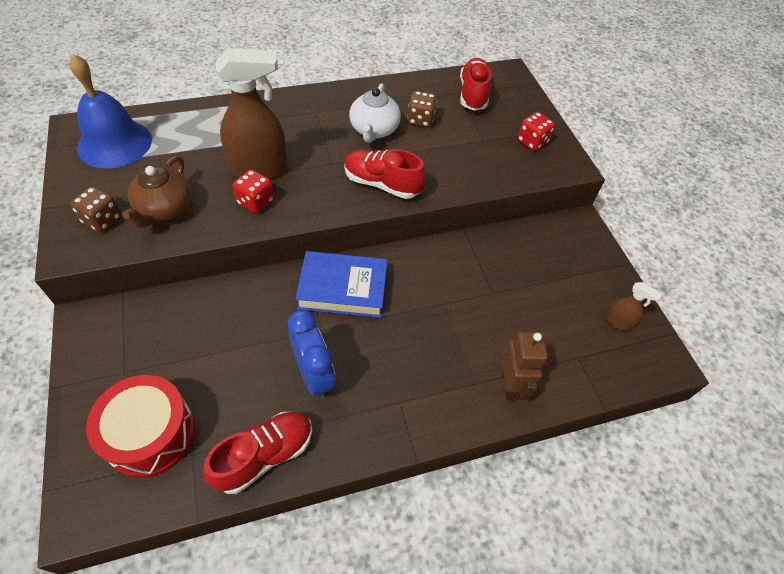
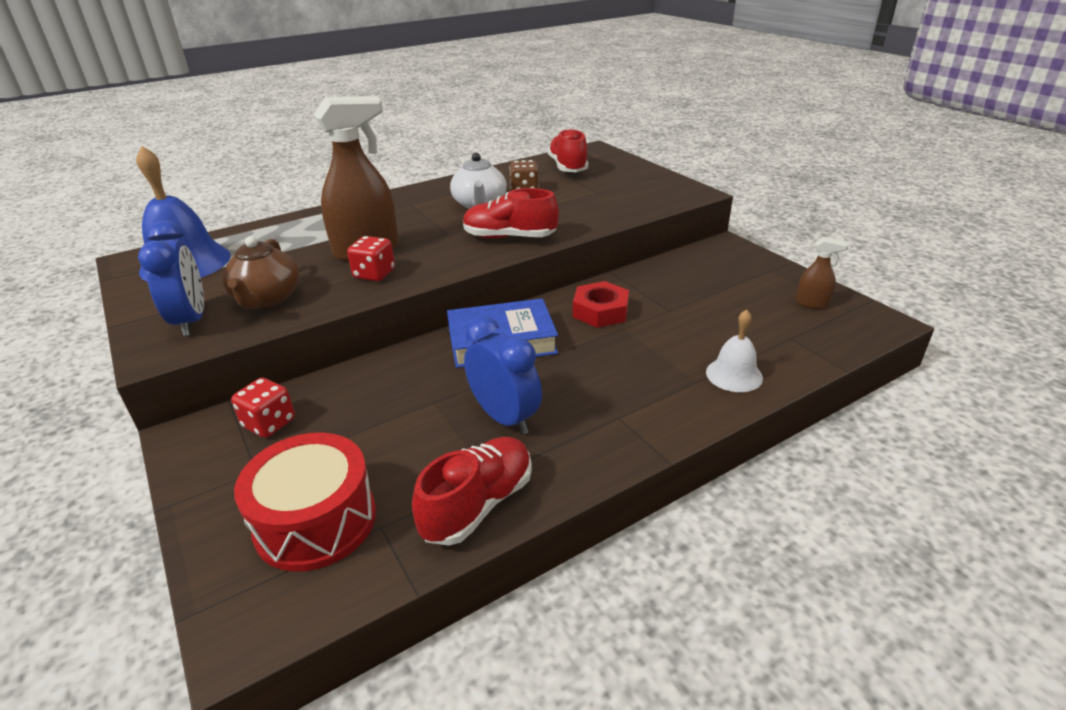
camera: 10 degrees left, 20 degrees down
brown dice [70,186,121,232] -> blue clock [138,221,204,336]
brown robot [501,331,548,401] -> white bell [706,309,763,392]
red dice [517,112,555,151] -> red dice moved to [231,378,295,438]
none -> red nut [573,281,629,328]

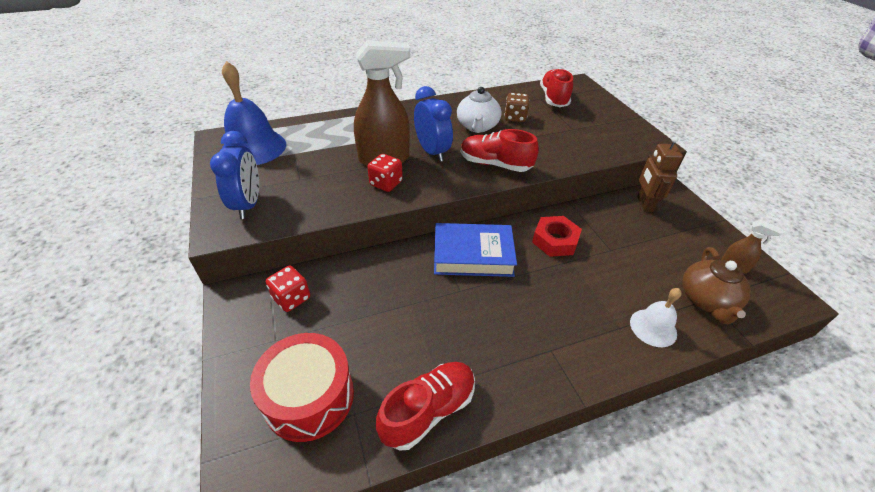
camera: 10 degrees right, 10 degrees up
brown teapot [222,236,300,309] -> brown teapot moved to [682,247,751,324]
blue clock [464,316,542,434] -> blue clock moved to [414,86,453,162]
none -> brown robot [637,136,683,212]

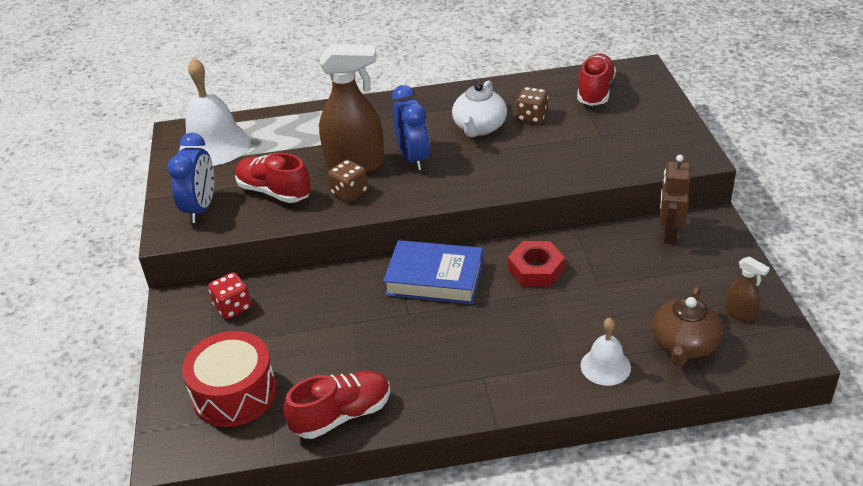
camera: 15 degrees right, 5 degrees down
blue bell [222,61,286,165] -> white bell [179,58,251,166]
red dice [367,154,403,192] -> brown dice [328,160,368,202]
red shoe [461,129,539,172] -> red shoe moved to [235,153,311,203]

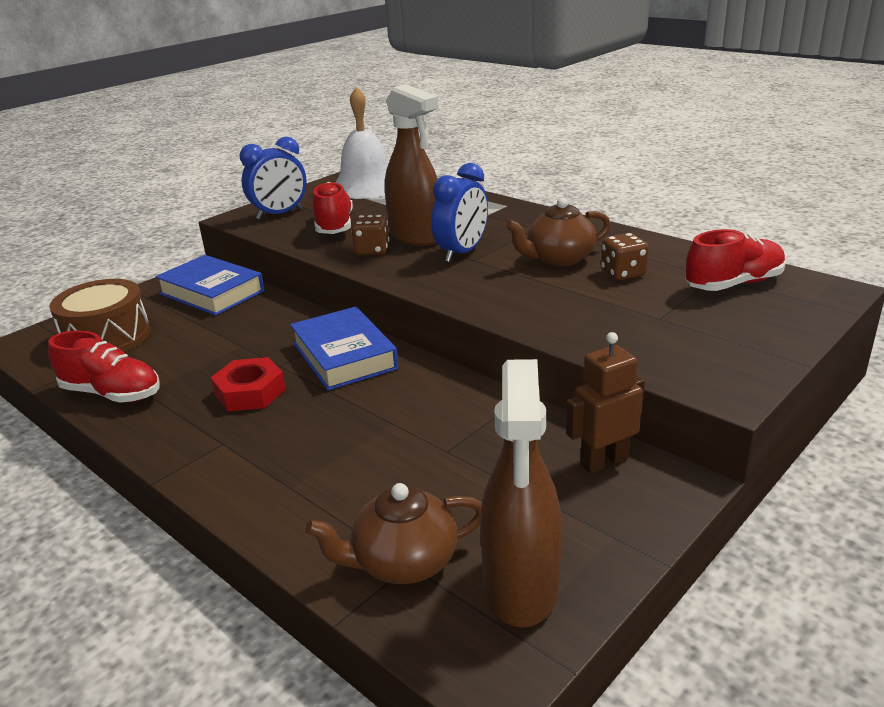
camera: 50 degrees right, 10 degrees down
red drum [182,331,277,427] -> brown drum [49,279,151,352]
red dice [208,272,251,319] -> blue book [155,255,265,316]
white teapot [452,81,507,137] -> brown teapot [506,198,611,267]
red nut [508,241,565,287] -> red nut moved to [211,357,286,411]
white bell [581,318,631,386] -> none
brown spray bottle [726,256,770,321] -> brown spray bottle [480,359,562,628], size x2.16

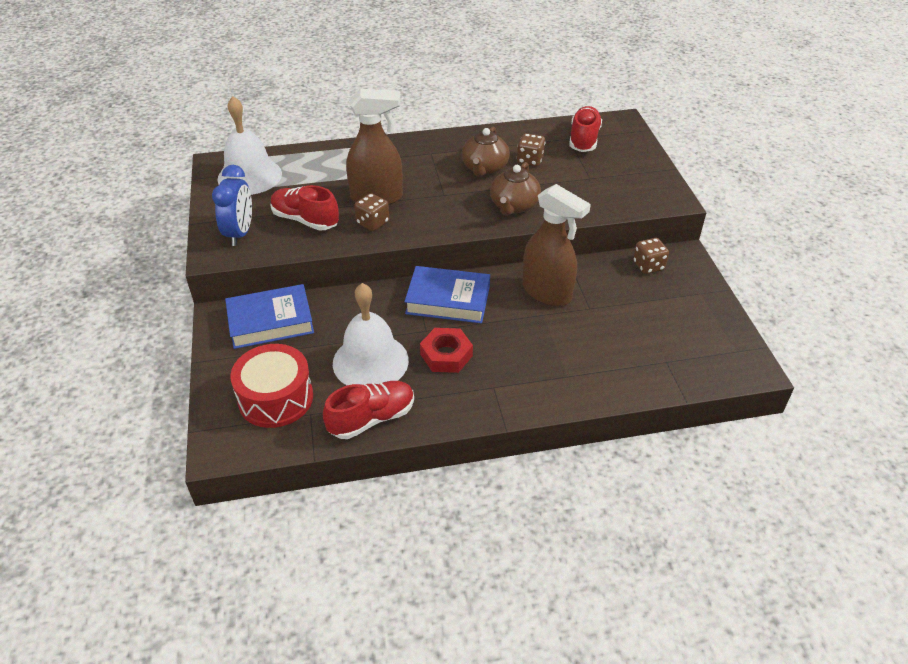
camera: 55 degrees left, 15 degrees up
brown drum [49,279,151,352] -> red drum [230,344,313,428]
brown teapot [305,483,482,584] -> brown teapot moved to [490,162,541,216]
blue clock [431,163,488,262] -> none
brown spray bottle [480,359,562,628] -> brown spray bottle moved to [522,184,591,306]
brown robot [566,332,645,474] -> brown dice [633,238,669,274]
none -> white bell [333,283,409,385]

